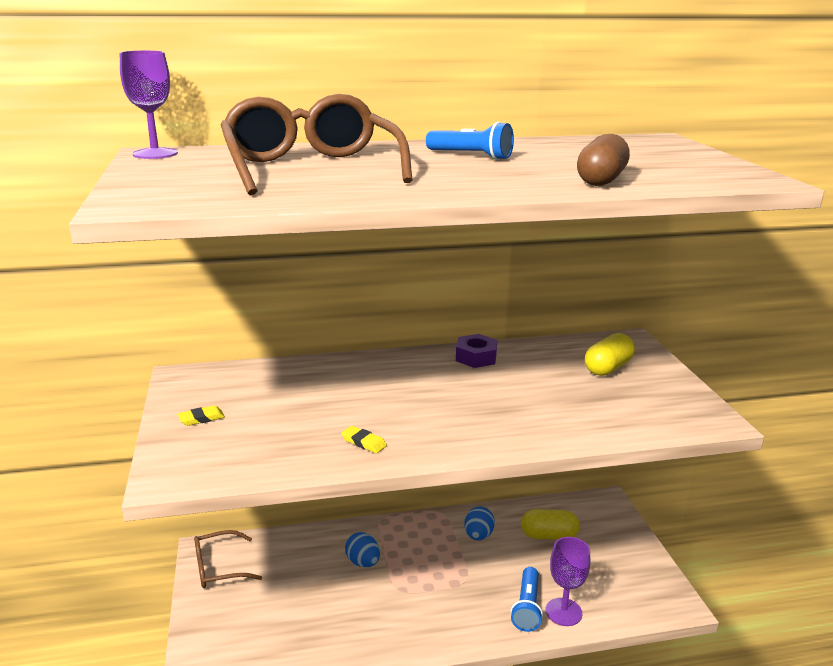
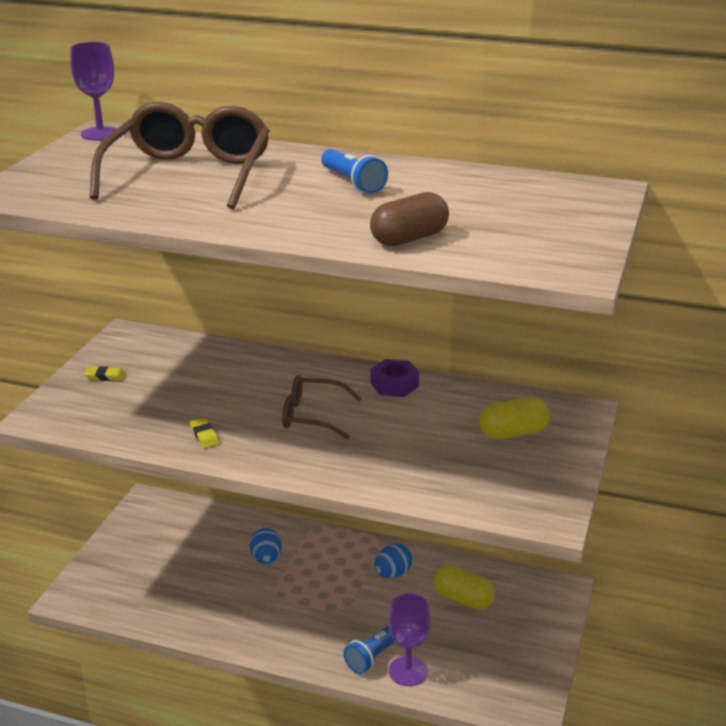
camera: 30 degrees right, 5 degrees up
brown glasses [194,530,262,588] -> brown glasses moved to [282,375,362,440]

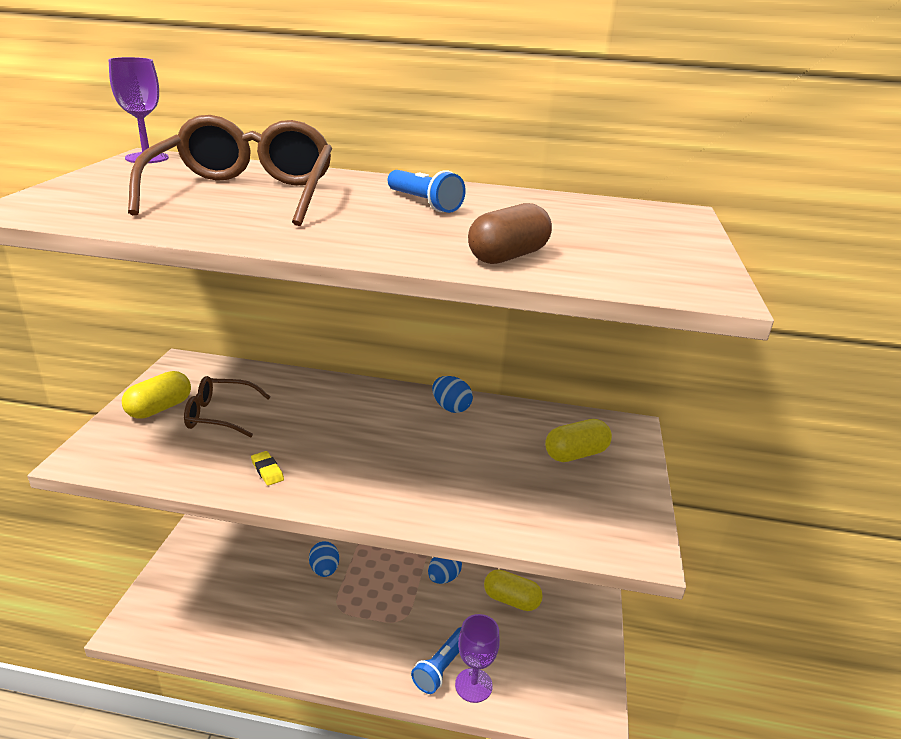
camera: 10 degrees left, 0 degrees up
yellow eraser [84,366,126,381] -> yellow capsule [122,371,191,419]
brown glasses [282,375,362,440] -> brown glasses moved to [184,376,270,438]
purple nut [370,359,419,397] -> blue egg [432,376,473,413]

